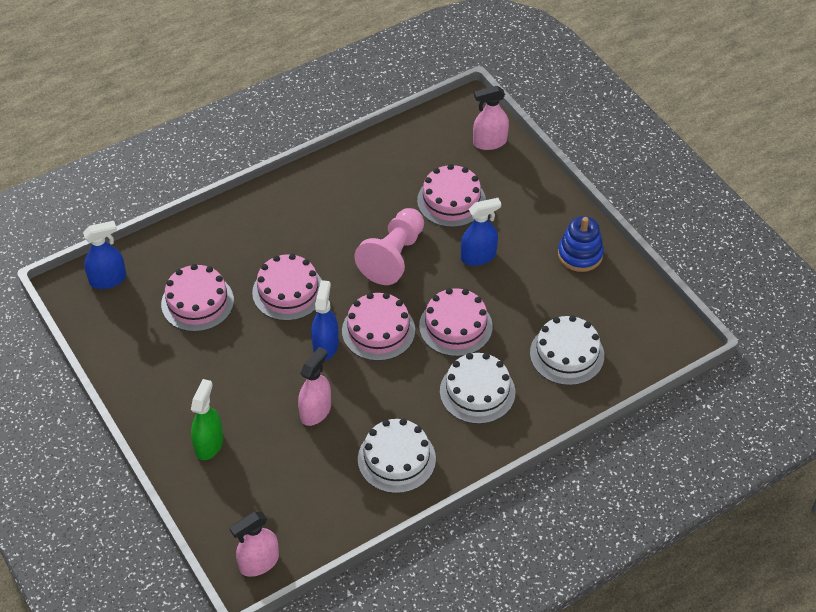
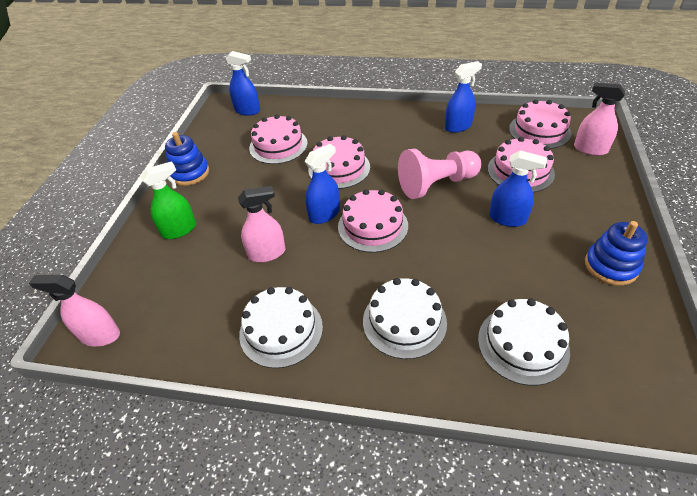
camera: 45 degrees right, 5 degrees down
pink cake [419,288,493,357] -> pink cake moved to [509,99,571,149]
none -> blue stacking toy [165,132,209,186]
none -> blue spray bottle [445,61,482,133]

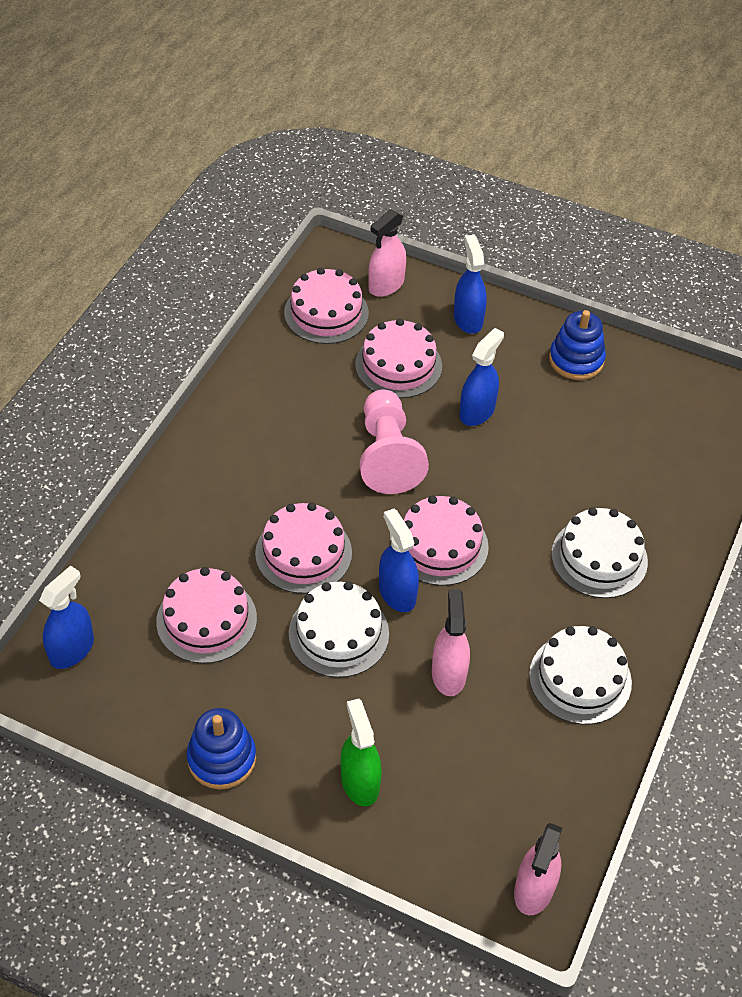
camera: 80 degrees left, 5 degrees up
blue spray bottle [445,61,482,133] -> blue spray bottle moved to [454,235,487,334]
white cake [478,298,570,386] -> white cake moved to [289,581,389,678]

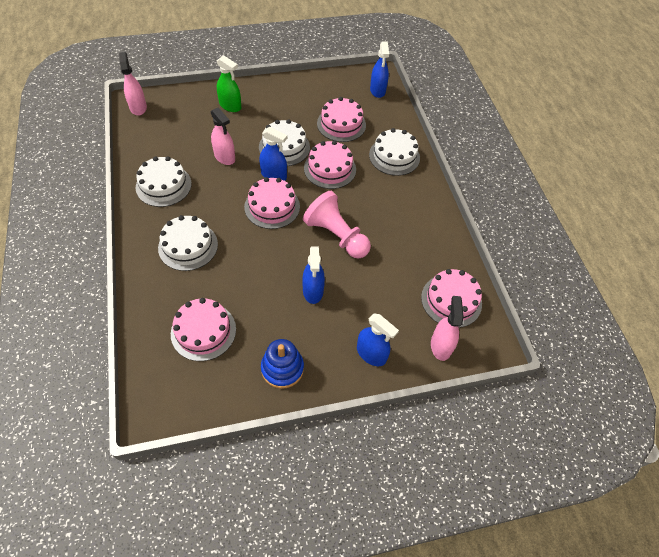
camera: 140 degrees right, 5 degrees up
blue stacking toy [187,708,256,790] -> none
pink cake [355,319,442,398] -> pink cake moved to [171,298,236,361]
none -> white cake [369,128,420,176]

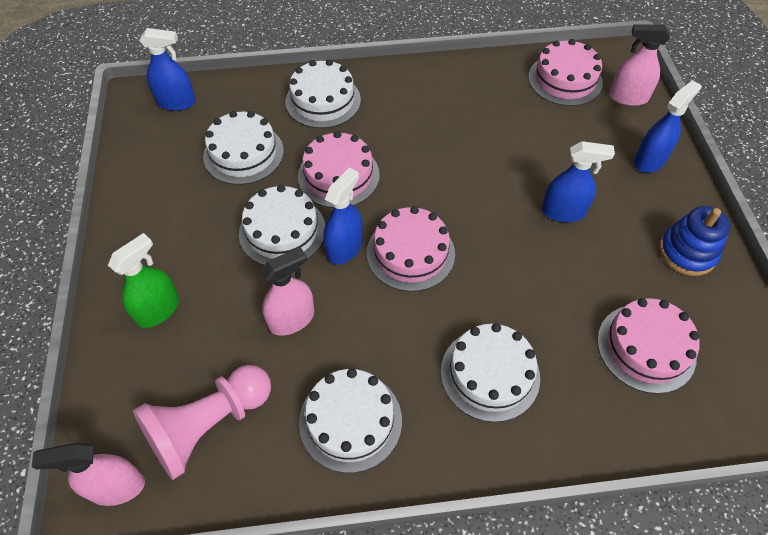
camera: 80 degrees left, 0 degrees up
pink pawn [303,191,371,258] -> pink pawn moved to [133,365,271,480]
pink cake [317,97,366,142] -> white cake [203,111,284,185]

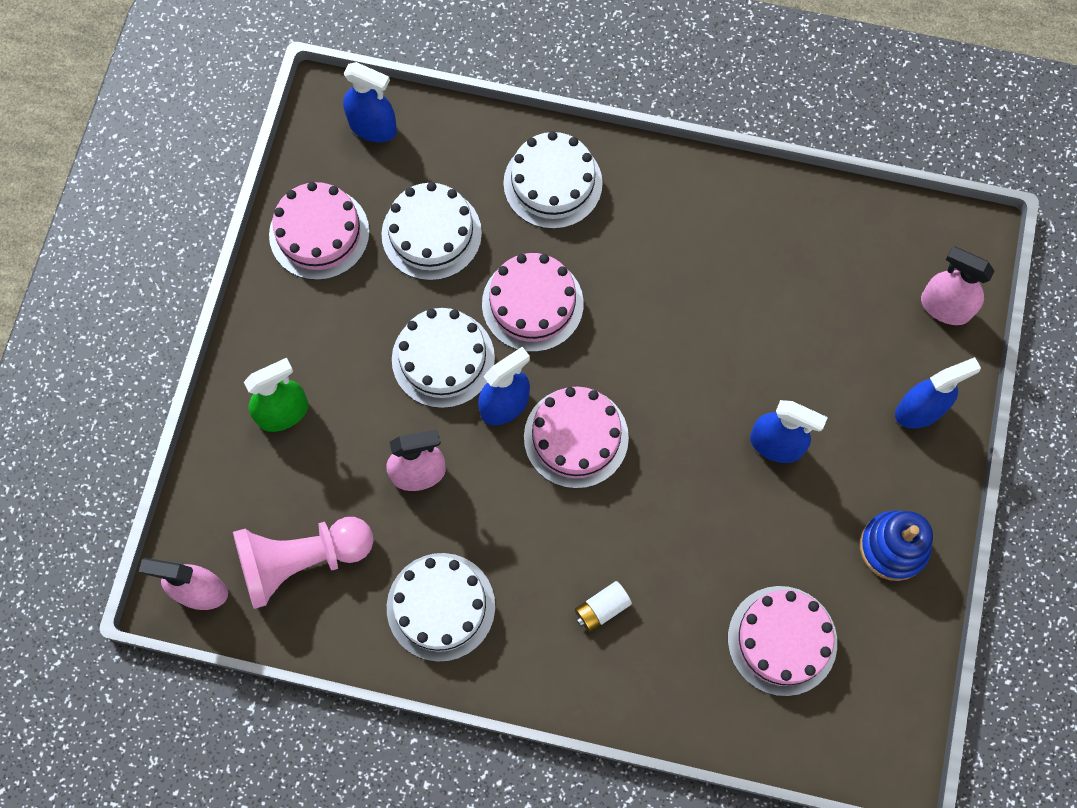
camera: 20 degrees right, 15 degrees up
white cake [441,323,540,422] -> white battery [575,581,632,632]
pink cake [528,39,603,106] -> pink cake moved to [269,182,370,280]

